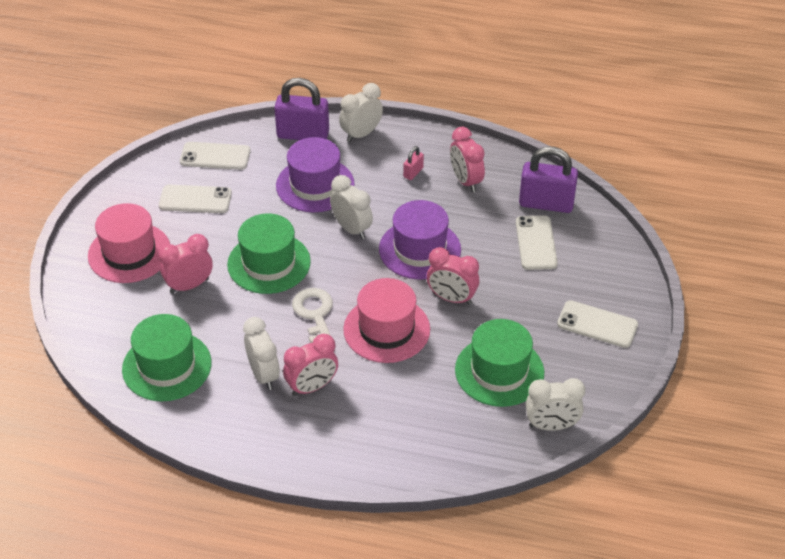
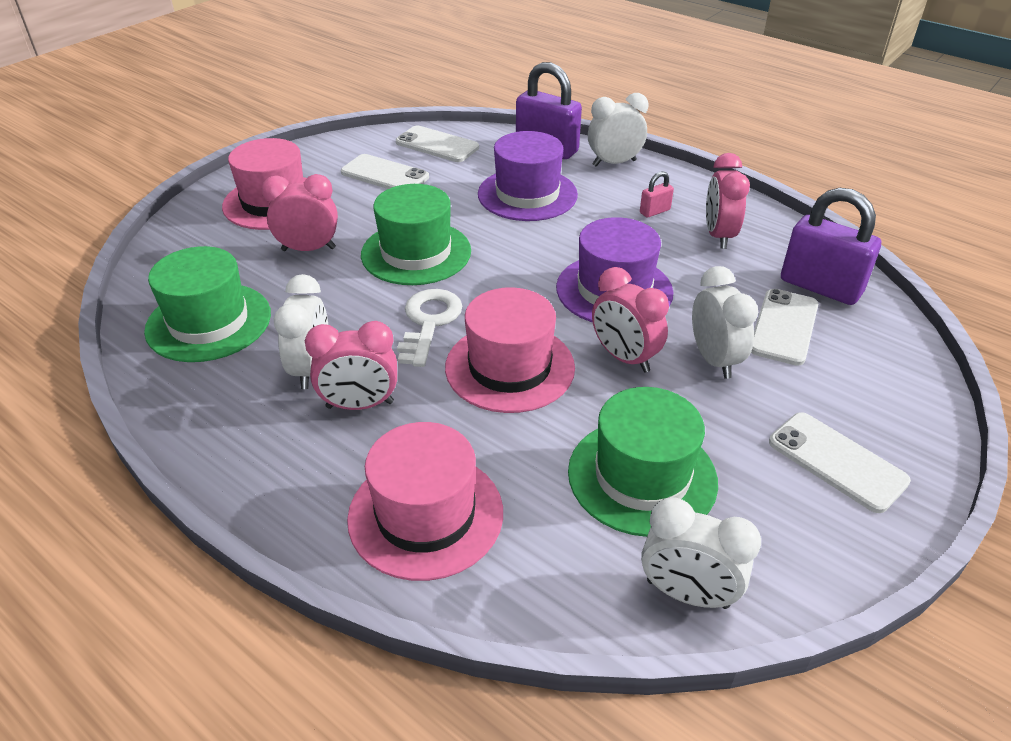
camera: 25 degrees right, 5 degrees down
white clock [330,175,373,239] -> white clock moved to [692,266,758,379]
none -> pink hat [347,422,503,581]

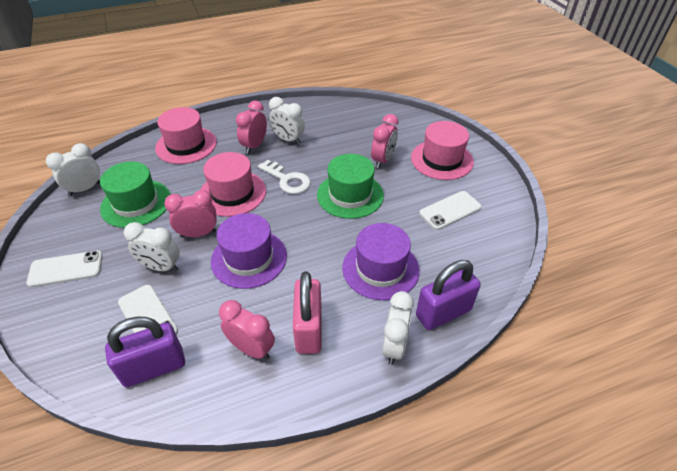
camera: 120 degrees right, 5 degrees up
green hat [144,246,271,362] -> none
white phone [396,126,479,162] -> none
pink padlock [640,171,674,218] -> pink padlock [293,271,322,354], size x2.20

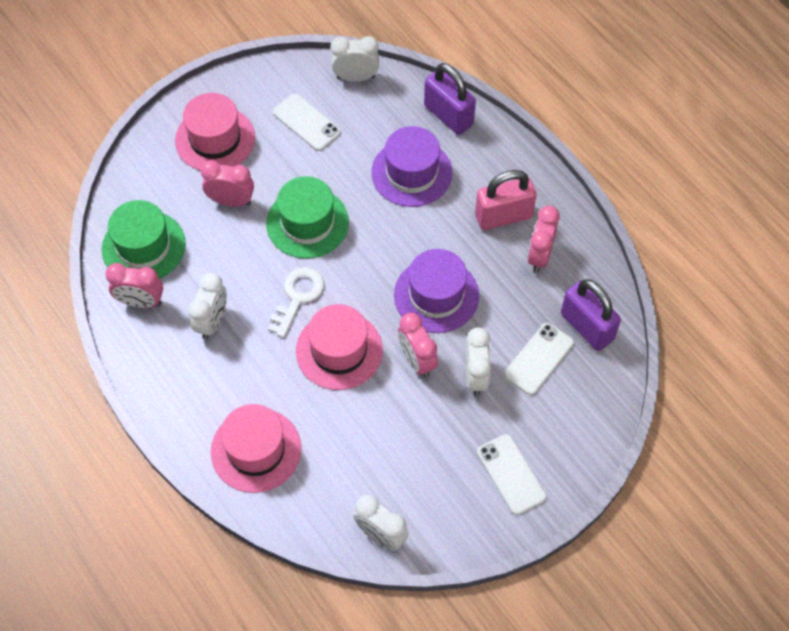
camera: 105 degrees left, 15 degrees up
green hat [100,162,171,228] -> green hat moved to [102,200,186,279]
pink clock [236,101,267,154] -> pink clock moved to [105,263,163,308]
white clock [382,291,414,365] -> white clock moved to [331,36,379,82]

